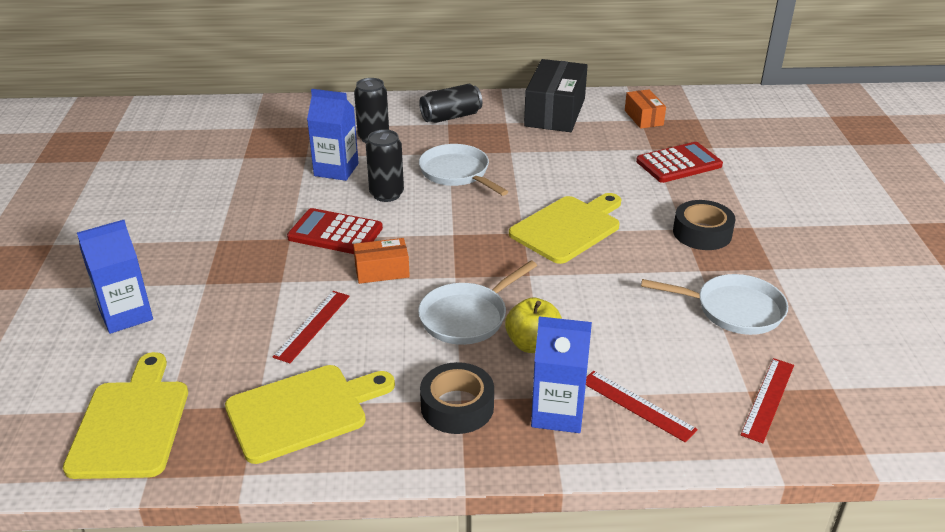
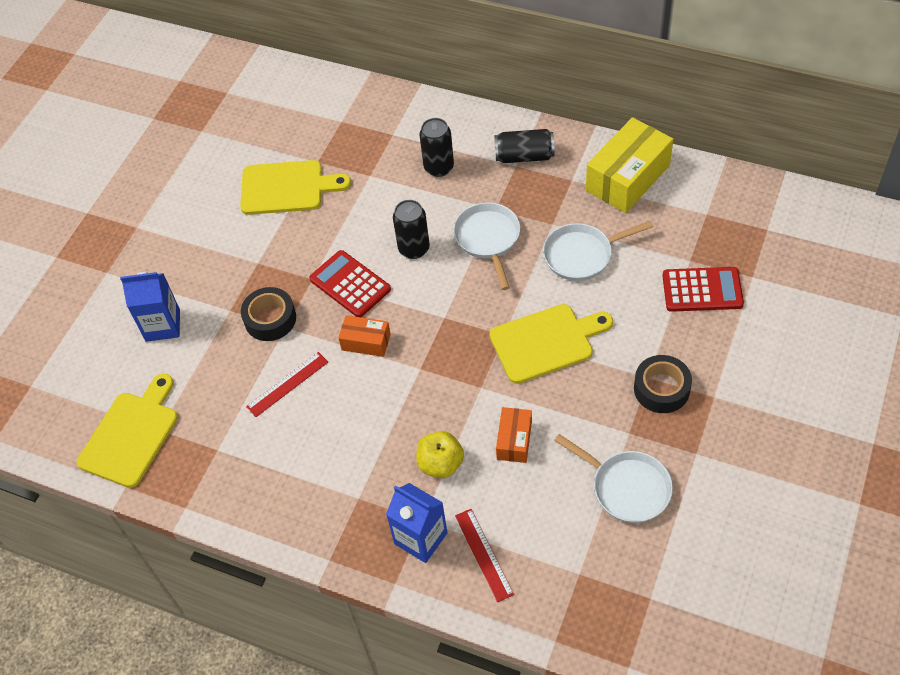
camera: 30 degrees right, 20 degrees up
yellow cutting board [225,365,395,464] -> yellow cutting board moved to [240,160,351,215]
blue carton [307,89,359,181] -> none
white pan [418,260,537,345] -> white pan moved to [543,221,653,281]
black tape [420,362,494,434] -> black tape moved to [241,287,296,341]
black box [524,59,588,132] -> yellow box [586,117,673,213]
orange box [625,89,666,129] -> orange box moved to [496,407,532,463]
red ruler [741,358,794,443] -> none

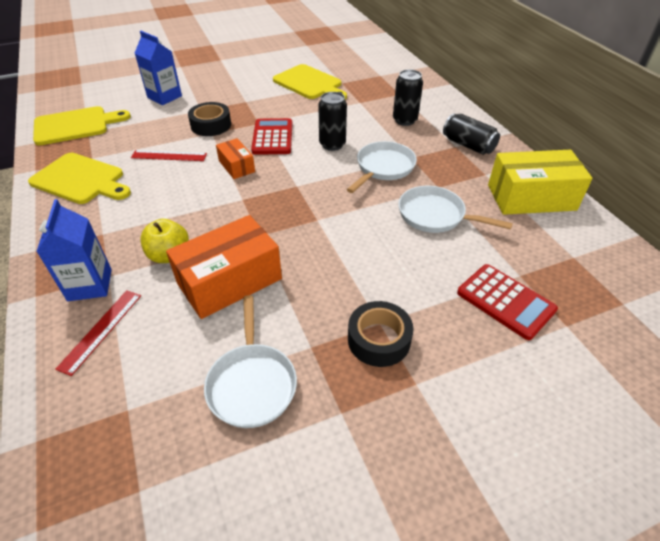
camera: 40 degrees right, 10 degrees down
yellow cutting board [490,304,613,384] -> yellow cutting board moved to [28,153,131,204]
orange box [496,407,532,463] -> orange box [166,215,282,319], size x1.89

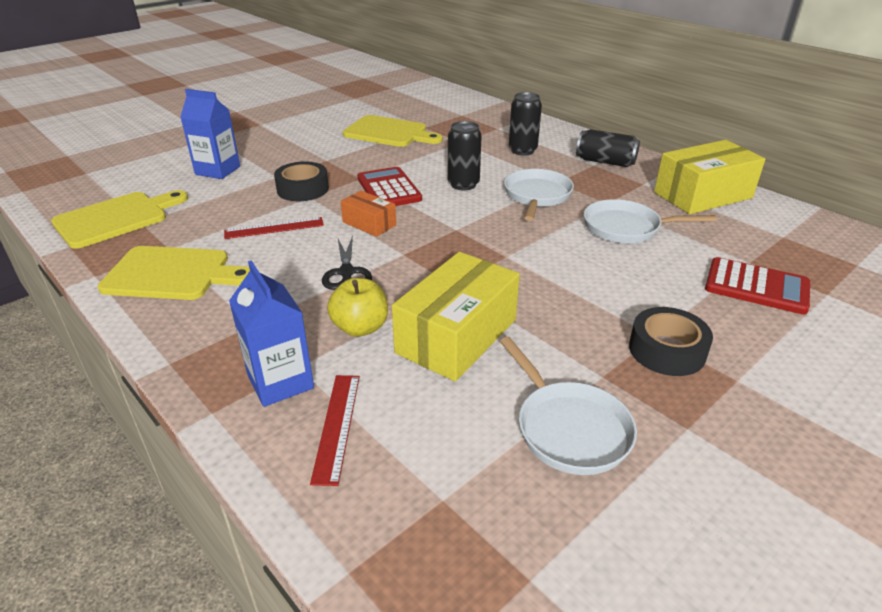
camera: 20 degrees left, 10 degrees down
orange box [166,215,282,319] -> yellow box [392,252,520,381]
none -> black scissors [322,235,372,290]

